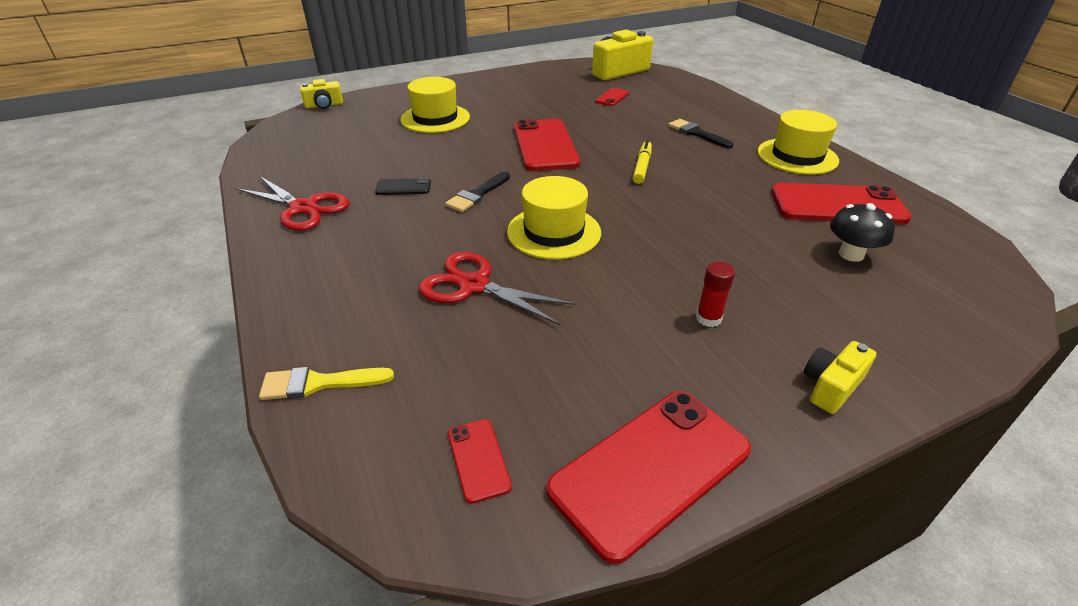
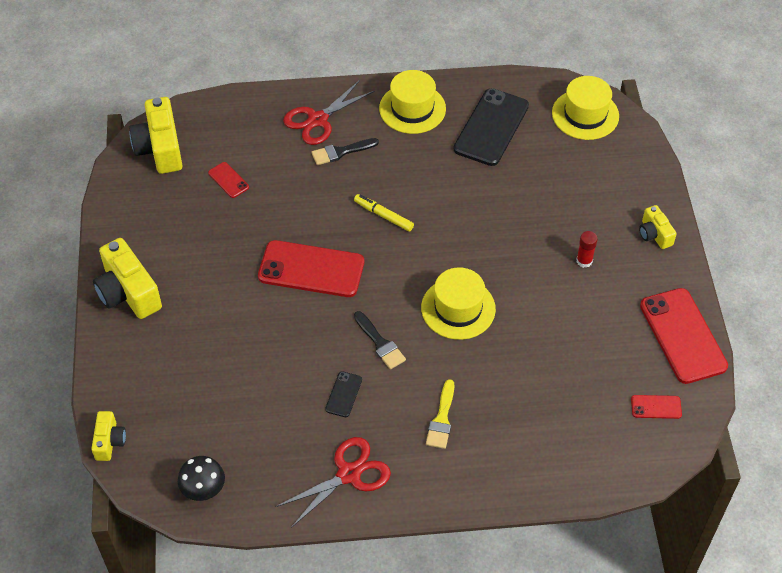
camera: 70 degrees left, 15 degrees up
yellow brush [259,367,394,400] -> yellow brush moved to [426,379,454,449]
yellow hat [400,77,470,133] -> yellow hat moved to [552,76,619,140]
red scissors [418,252,576,325] -> red scissors moved to [283,80,375,145]
red phone [771,182,912,224] -> black phone [454,88,529,166]
black mushroom [830,203,895,262] -> black mushroom moved to [178,456,225,501]
none -> yellow camera [93,238,162,319]

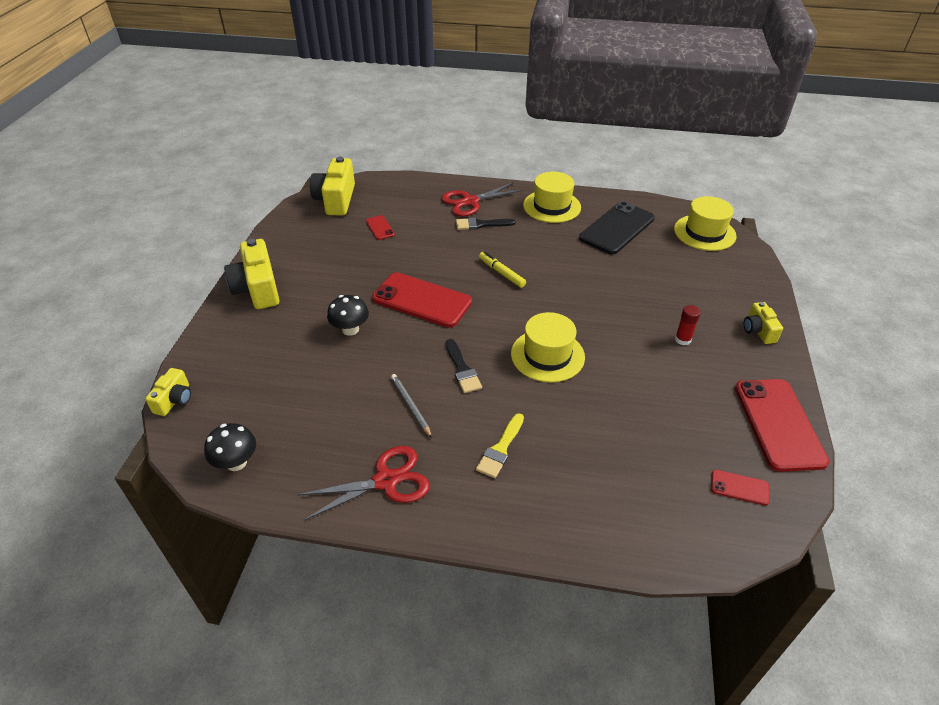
camera: 15 degrees right, 10 degrees down
black phone [325,371,362,417] -> grey pencil [391,374,432,438]
none -> black mushroom [327,295,369,336]

